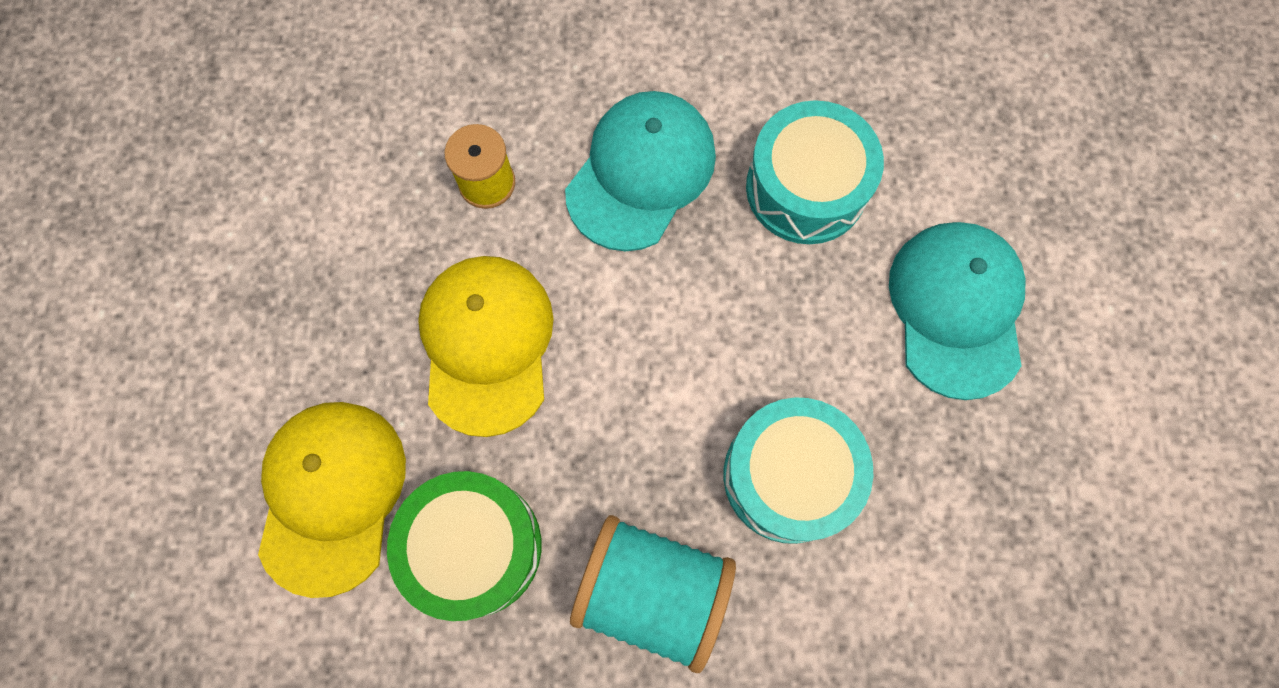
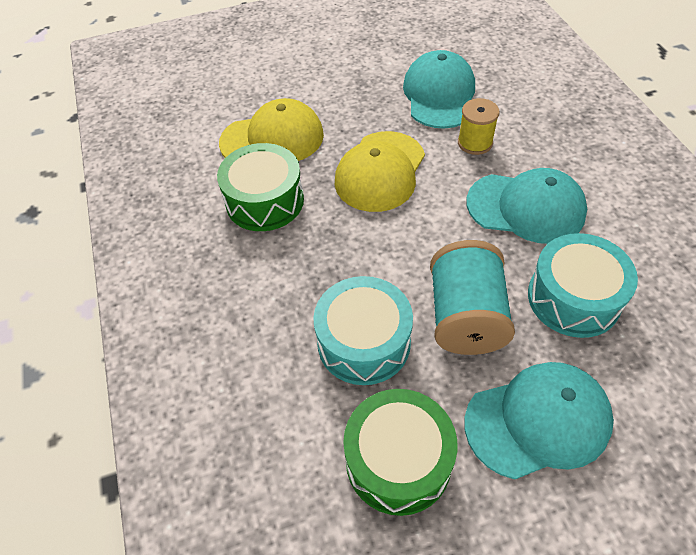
camera: 75 degrees right, 20 degrees down
yellow cap [418,256,554,437] -> yellow cap turned 135 degrees clockwise [335,131,425,212]
turquoise spool [570,515,736,673] -> turquoise spool moved to [430,240,515,355]
none -> green drum [343,389,457,516]
none -> turquoise cap [403,50,475,129]

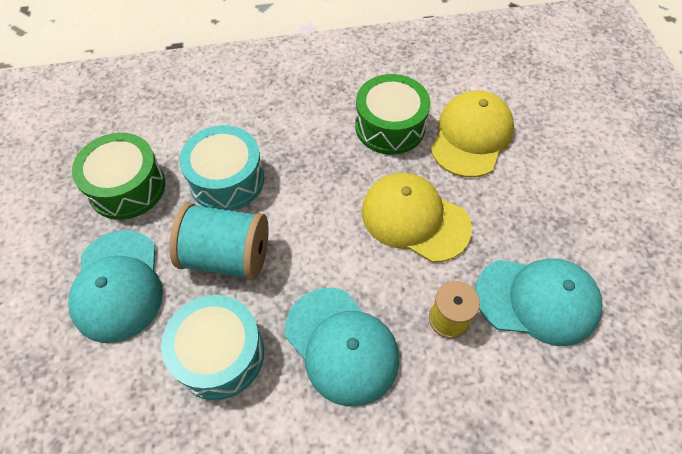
camera: 95 degrees right, 5 degrees up
yellow cap [219,98,324,161] -> yellow cap turned 150 degrees counterclockwise [430,90,514,178]
turquoise cap [466,168,587,244] -> turquoise cap turned 60 degrees counterclockwise [285,288,399,407]

